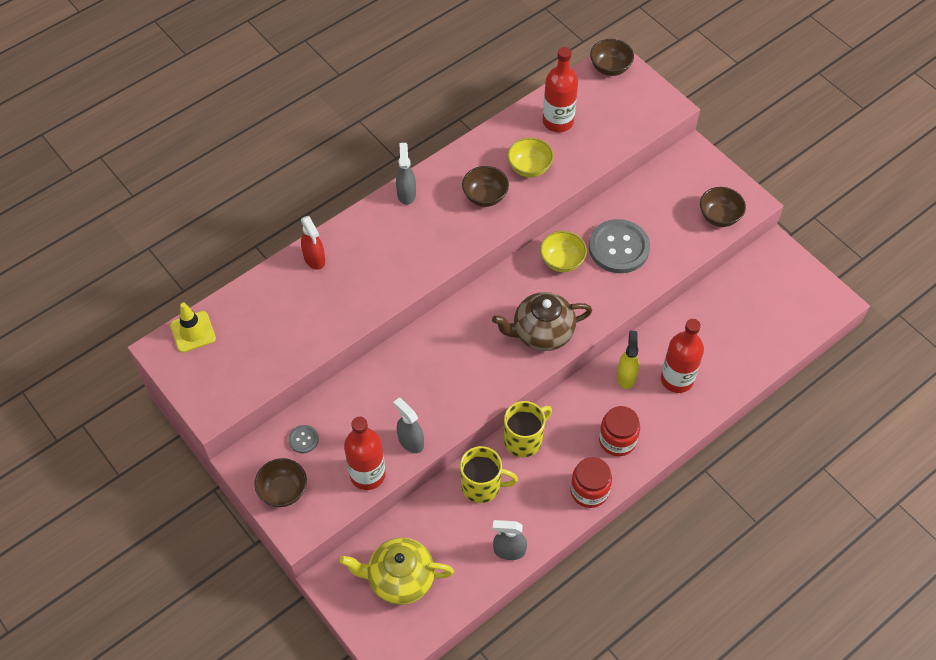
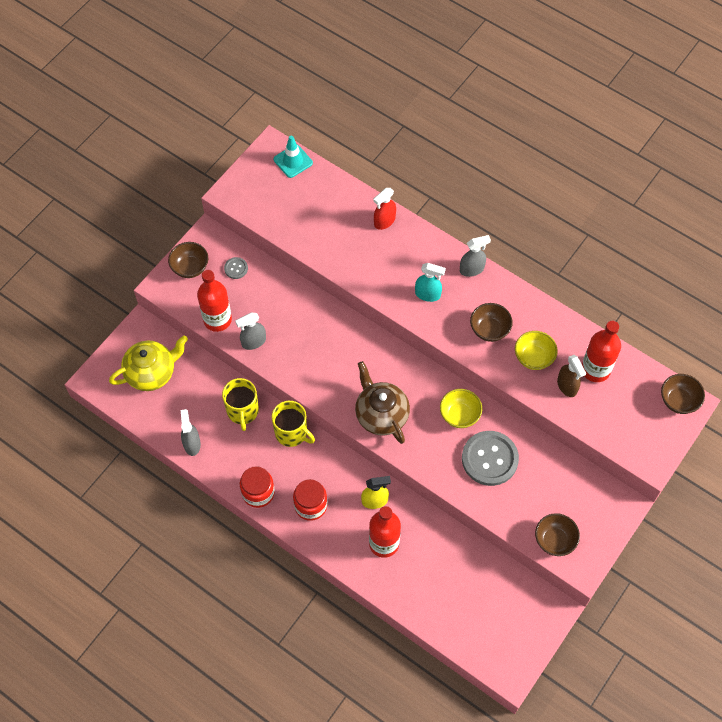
camera: 75 degrees right, 5 degrees up
yellow traffic cone [170,303,216,353] -> turquoise traffic cone [274,135,313,178]
yellow teapot [340,538,454,605] -> yellow teapot turned 75 degrees clockwise [109,335,188,391]
grey spray bottle [393,398,424,453] -> grey spray bottle turned 150 degrees counterclockwise [235,313,266,350]
none -> turquoise spray bottle [415,263,446,302]
none -> brown spray bottle [557,355,586,397]

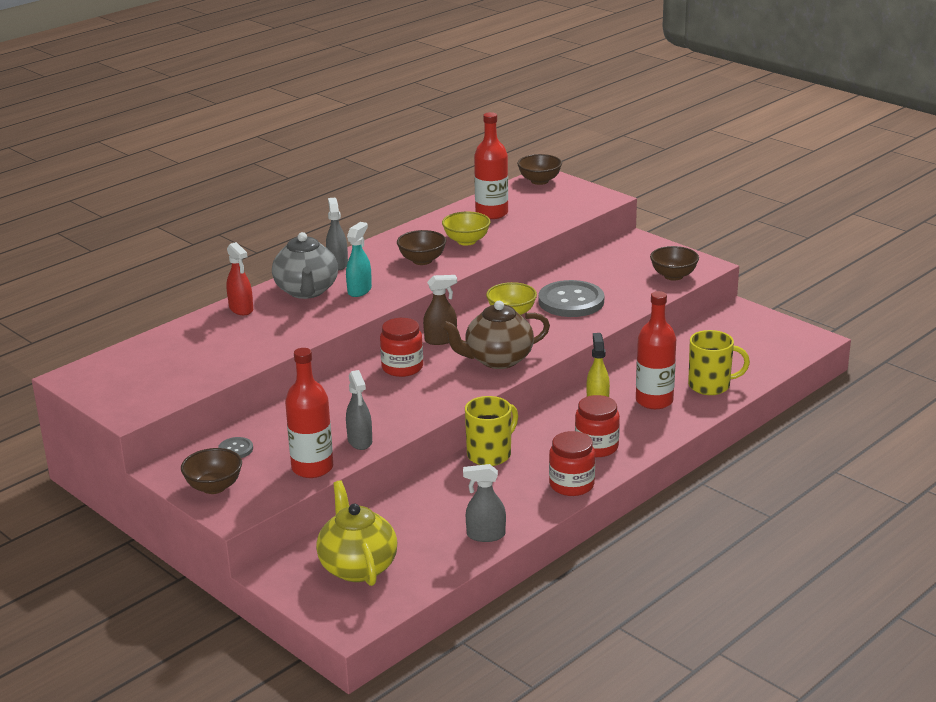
camera: 80 degrees left, 35 degrees down
yellow mug [222,378,259,431] -> yellow mug moved to [688,330,750,395]
turquoise traffic cone [274,135,313,178] -> none
brown spray bottle [557,355,586,397] -> brown spray bottle moved to [423,275,457,345]
none -> grey teapot [272,232,338,299]
none -> red jar [380,318,423,377]

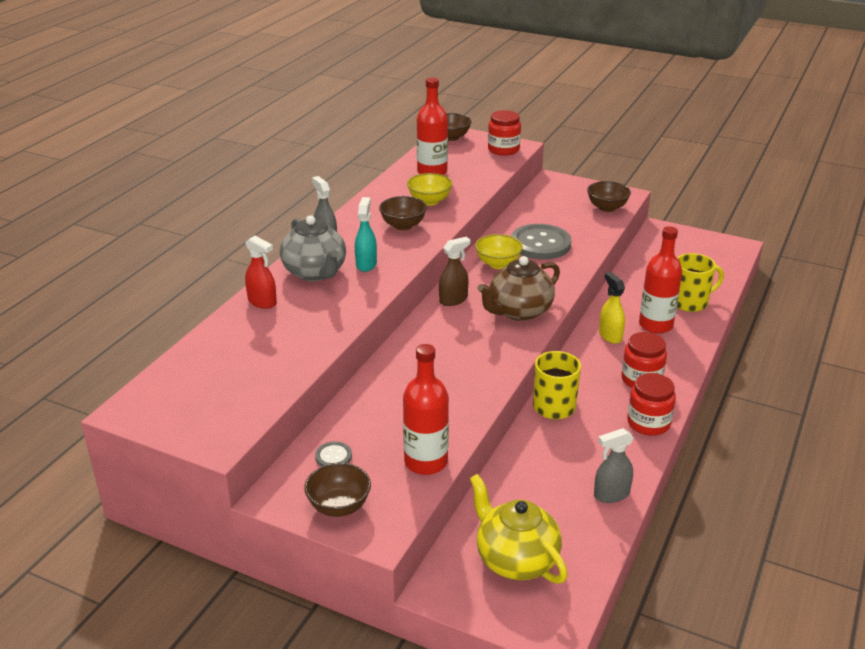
camera: 20 degrees left, 5 degrees up
grey spray bottle [346,370,372,450] -> none
red jar [380,318,423,377] -> red jar moved to [488,110,521,156]

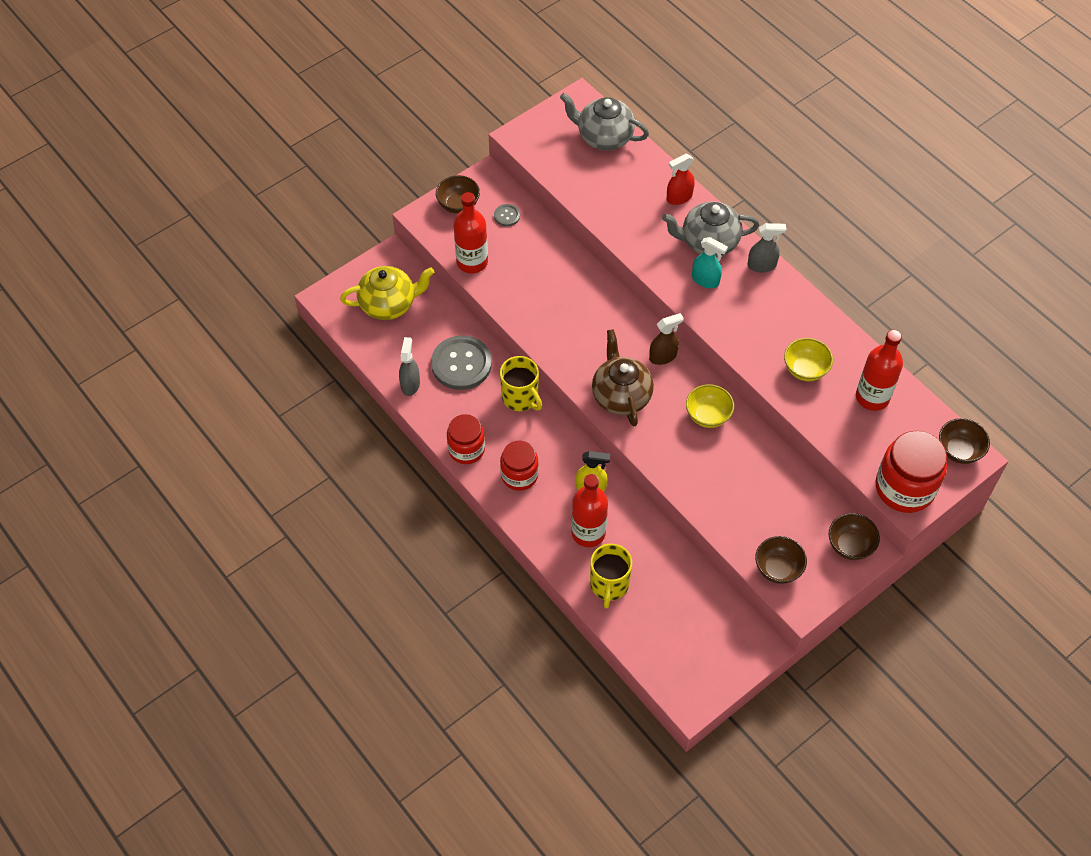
camera: 115 degrees right, 25 degrees up
brown bowl [379,196,427,230] -> brown bowl moved to [829,513,880,560]
brown spray bottle [439,237,470,306] -> brown spray bottle turned 105 degrees counterclockwise [649,313,684,365]
red jar [488,110,521,156] -> red jar [876,431,947,513], size x1.54
grey button [511,224,571,260] -> grey button moved to [431,335,492,390]
none -> grey teapot [560,93,649,150]

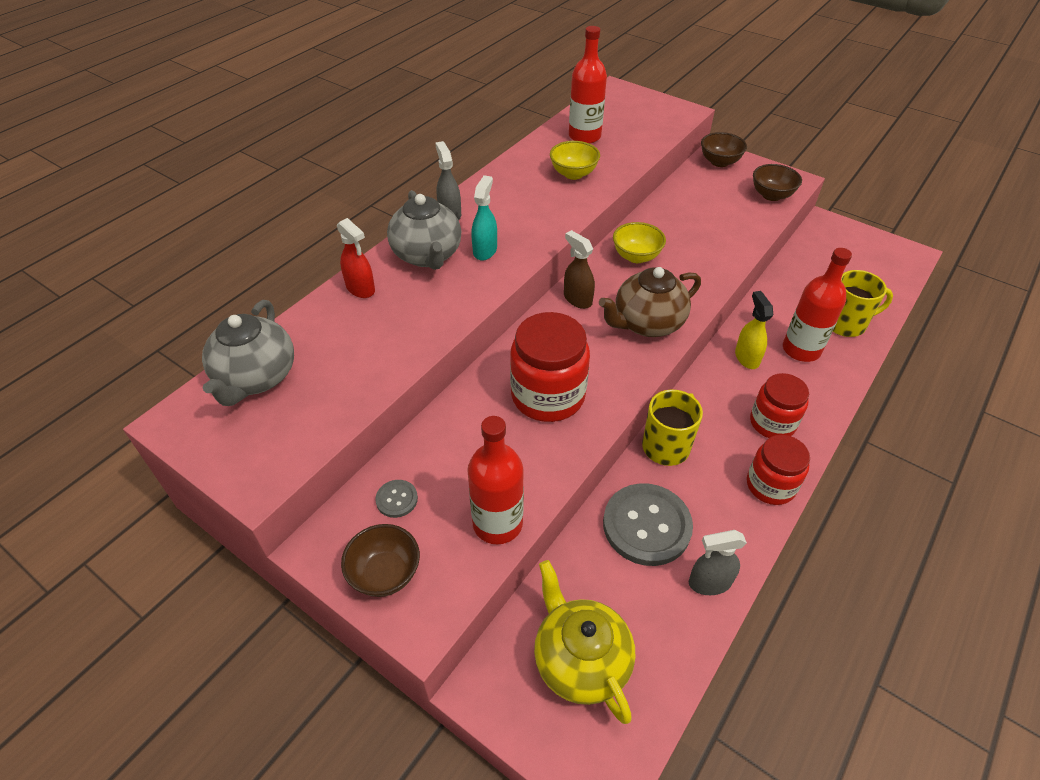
camera: 105 degrees left, 10 degrees down
red jar [876,431,947,513] -> red jar moved to [510,312,590,422]
brown bowl [939,418,990,464] -> none

